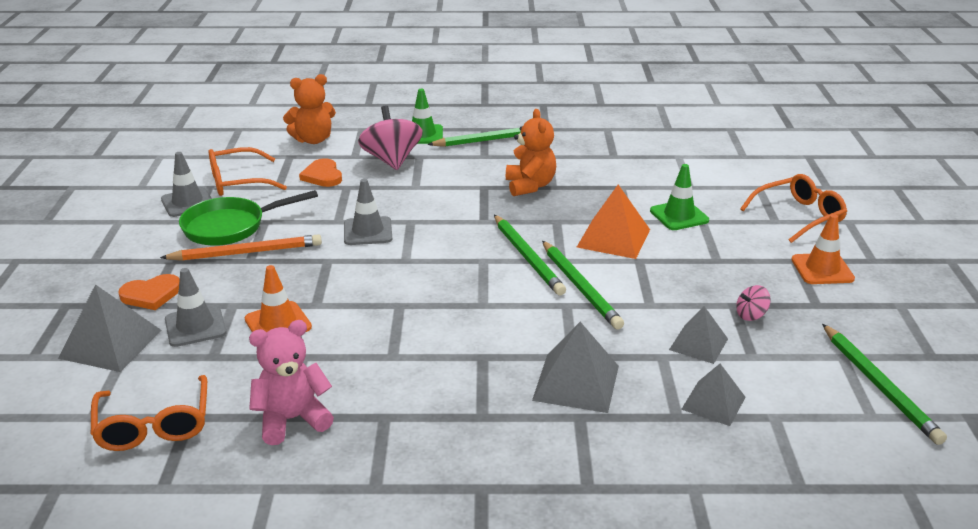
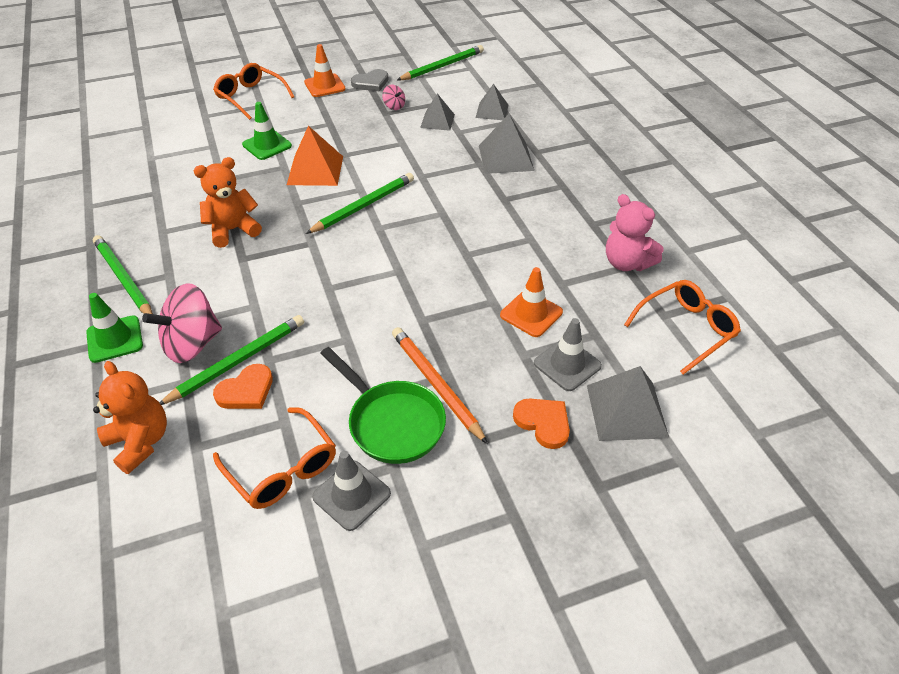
camera: 110 degrees left, 15 degrees up
grey traffic cone [344,179,392,245] -> none
green pencil [542,241,624,329] -> green pencil moved to [160,315,304,405]
none -> grey heart [351,69,389,91]

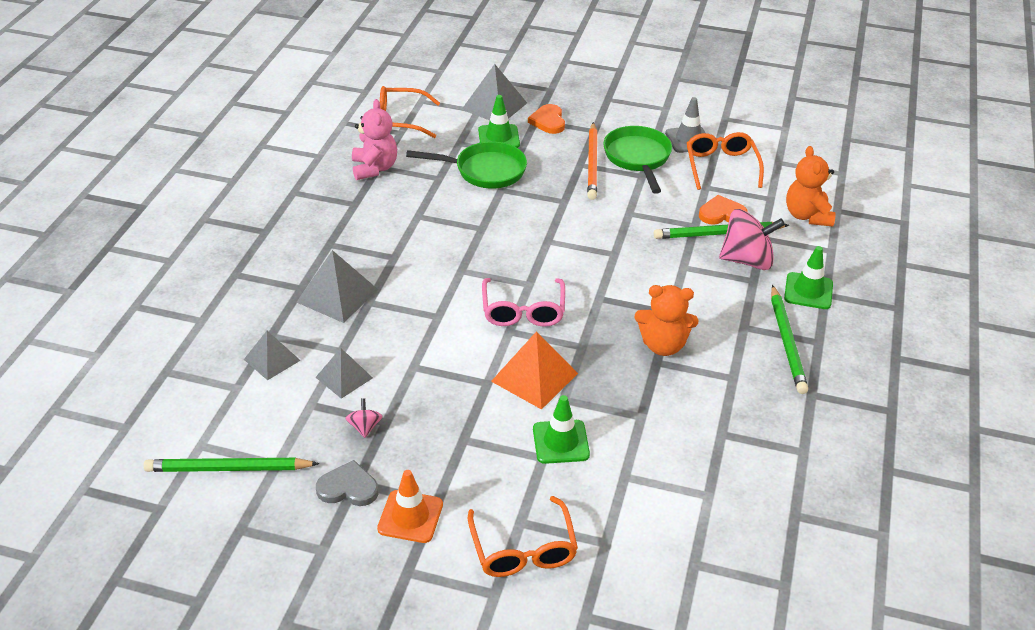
camera: 145 degrees left, 5 degrees down
green pencil [306,173,414,234] -> pink glasses [482,278,565,327]
orange traffic cone [500,267,563,337] -> green pan [406,142,527,189]
grey traffic cone [534,318,602,391] -> green traffic cone [478,95,520,148]

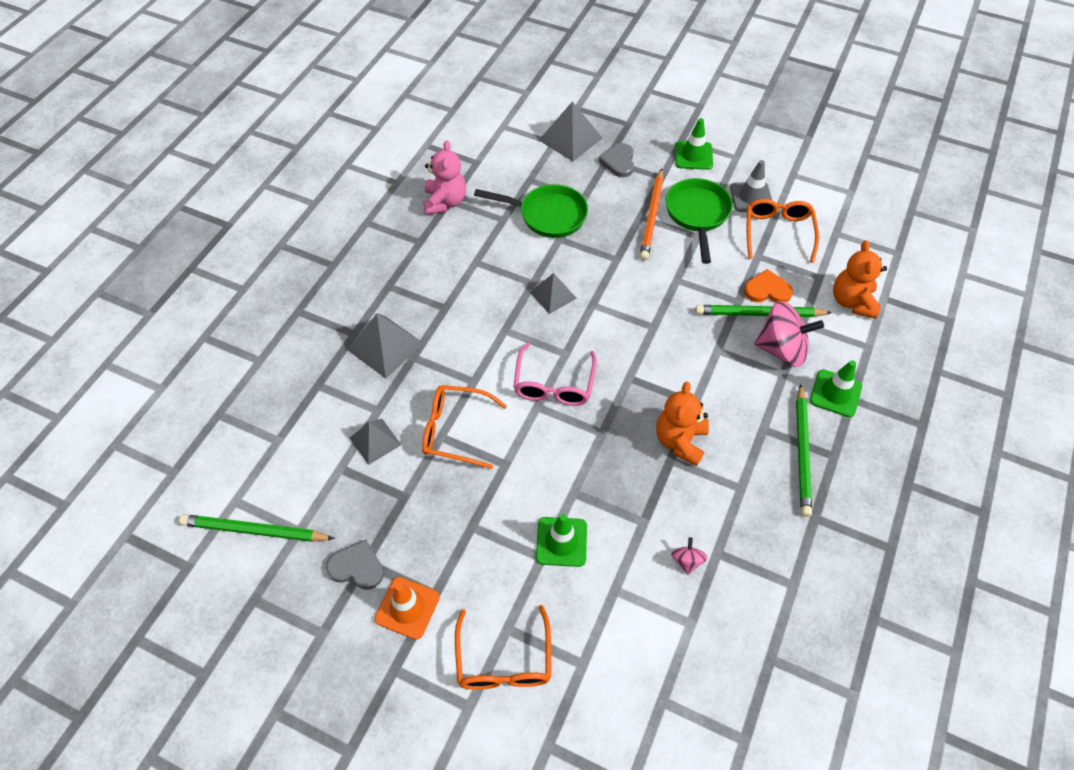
camera: 10 degrees right, 15 degrees up
grey pyramid [244,331,301,380] -> grey pyramid moved to [530,273,577,314]
pink spinning top [345,398,383,438] -> pink spinning top moved to [671,538,707,575]
orange glasses [380,86,440,138] -> orange glasses moved to [422,385,507,469]
green traffic cone [478,95,520,148] -> green traffic cone moved to [675,118,713,170]
orange pyramid [491,331,578,410] -> none
orange heart [528,104,565,134] -> grey heart [599,143,634,177]
orange teddy bear [635,285,698,356] -> orange teddy bear turned 90 degrees clockwise [656,381,709,466]

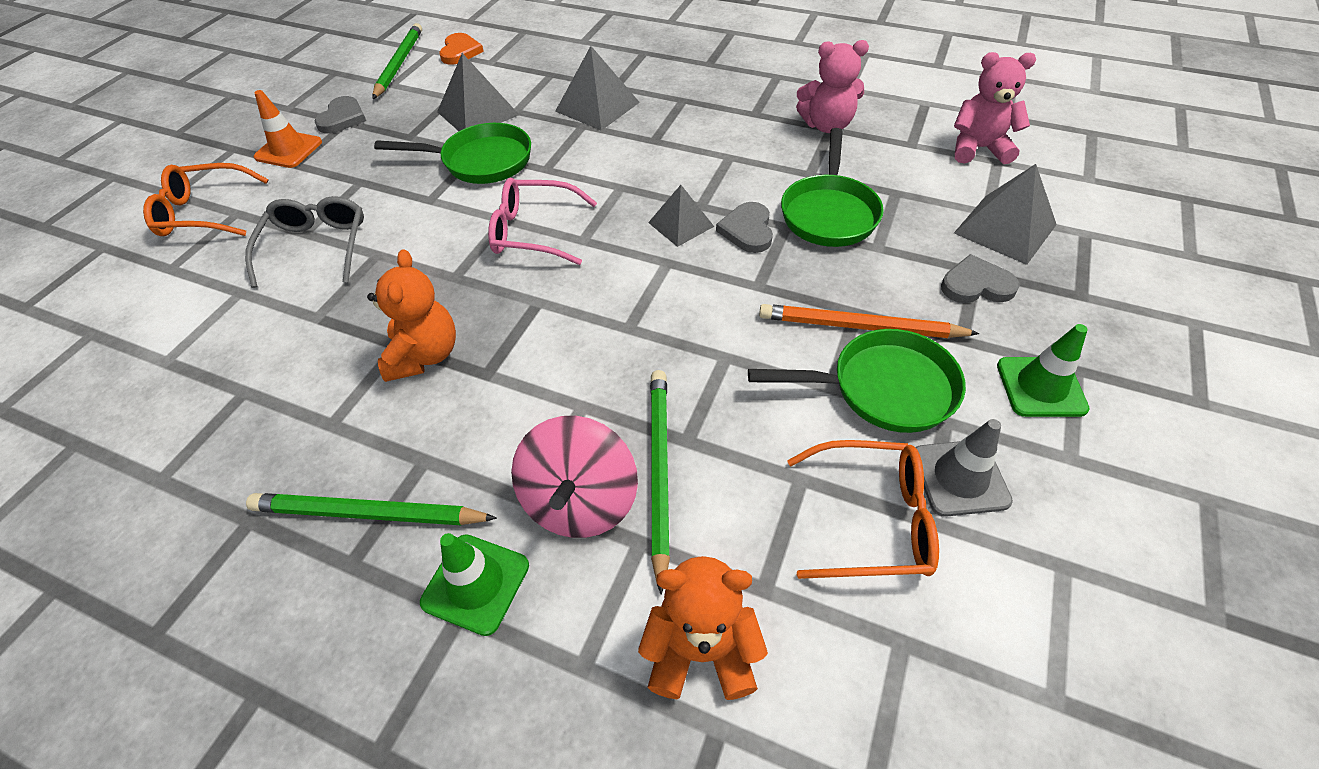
camera: 90 degrees right, 5 degrees down
grey pyramid [350,419,401,465] -> grey pyramid [437,53,519,131], size x1.53
orange glasses [422,385,507,469] -> green pan [374,123,531,184]
green traffic cone [536,514,587,567] -> grey glasses [245,196,364,288]
orange teddy bear [656,381,709,466] -> orange teddy bear turned 75 degrees clockwise [367,249,456,382]
pink spinning top [671,538,707,575] -> none
orange heart [744,269,793,303] -> orange heart moved to [440,33,484,65]
none -> grey heart [716,202,773,253]
none -> pink teddy bear [954,52,1036,164]

